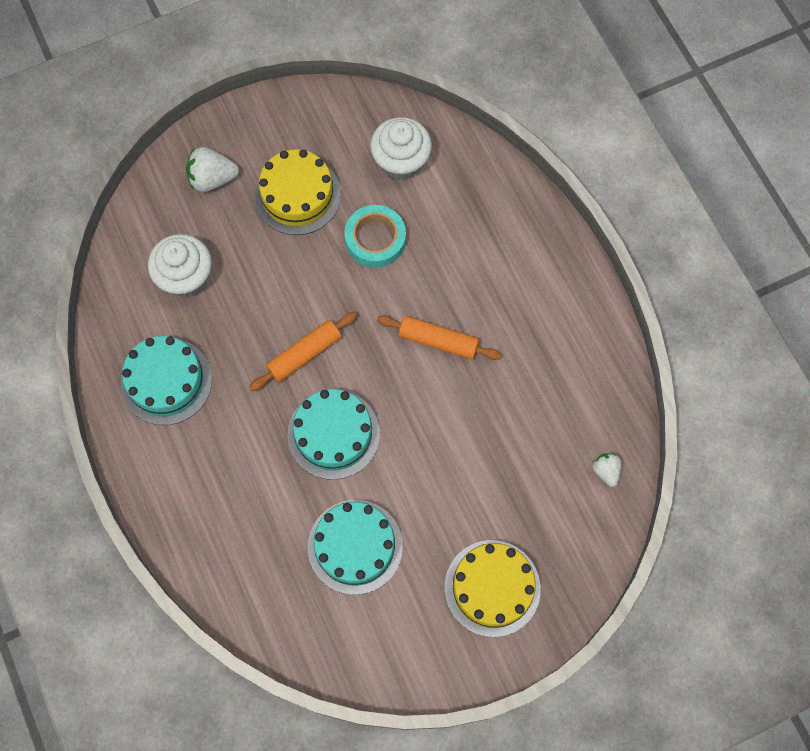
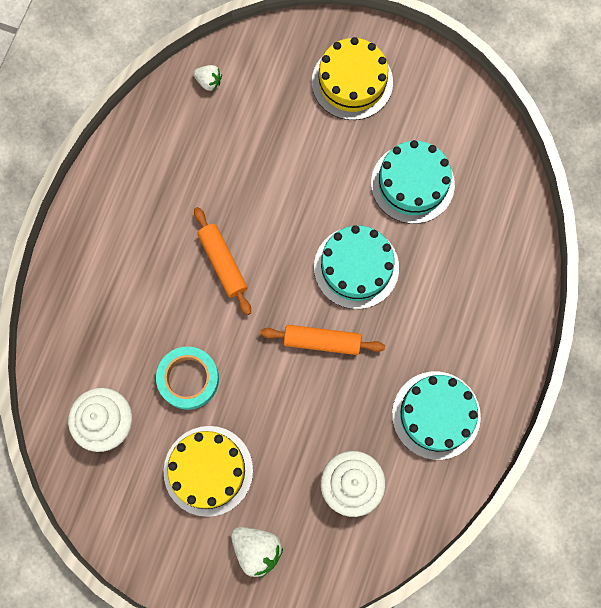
camera: 135 degrees left, 5 degrees up
white strawberry [593,453,621,487] -> white strawberry turned 90 degrees counterclockwise [193,65,222,91]

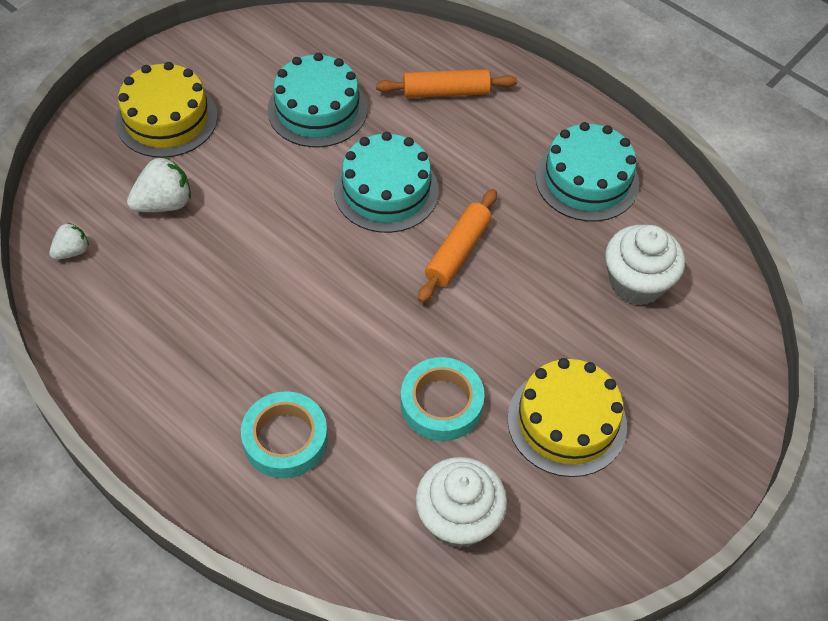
camera: 70 degrees left, 20 degrees down
orange rolling pin [194,207,251,315] -> orange rolling pin moved to [376,69,517,98]
white strawberry [231,527,283,578] -> white strawberry moved to [127,156,191,212]
none -> turquoise tape [241,391,328,478]

